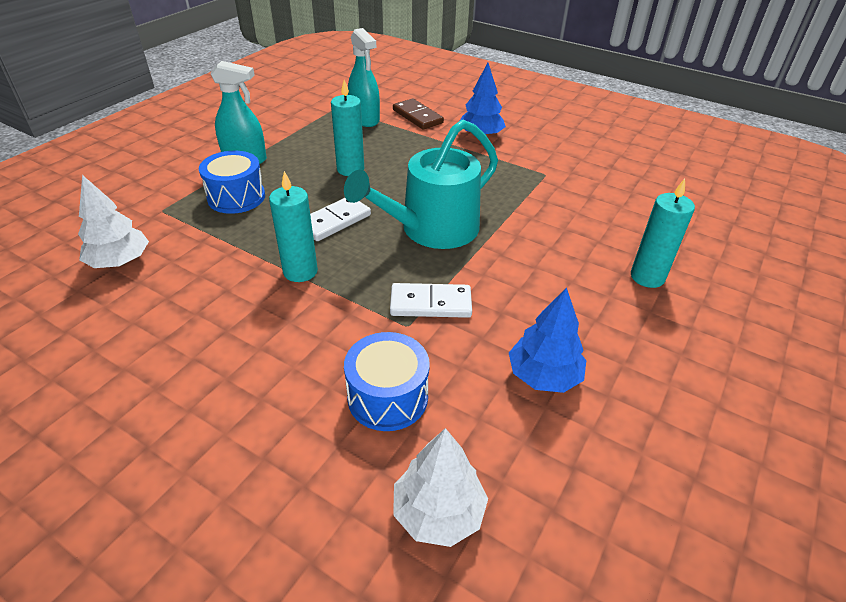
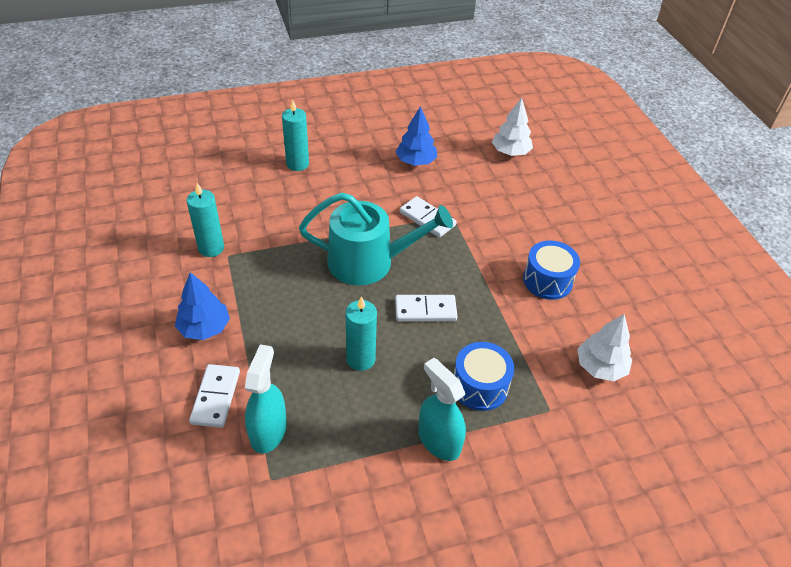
camera: 140 degrees left, 5 degrees up
turquoise candle [269,171,318,282] -> turquoise candle moved to [187,183,224,257]
blue drum [344,332,430,431] -> blue drum moved to [523,241,580,300]
brown domino [393,98,444,129] -> white domino [189,364,240,428]

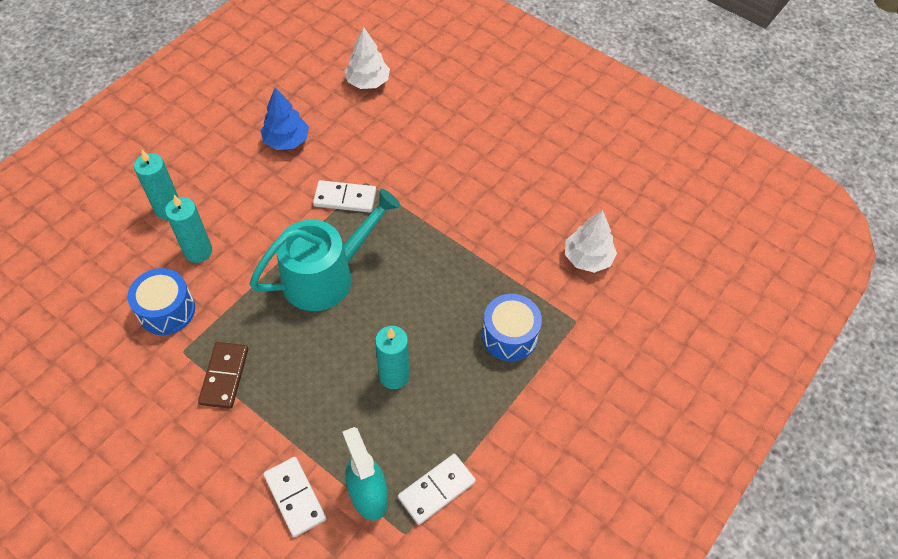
camera: 35 degrees left, 10 degrees up
blue tree [175,272,230,340] -> none
turquoise candle [187,183,224,257] -> turquoise candle moved to [165,195,212,263]
white domino [395,295,458,322] -> white domino moved to [398,454,476,525]
turquoise spray bottle [418,358,466,461] -> none
blue drum [523,241,580,300] -> blue drum moved to [128,268,195,335]
none -> brown domino [198,342,248,409]

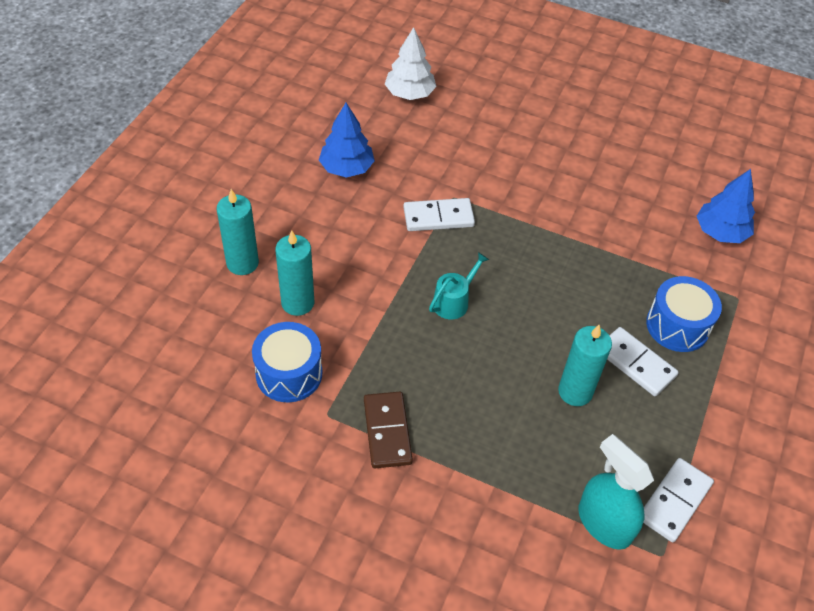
camera: 15 degrees left, 5 degrees down
turquoise watering can [249,189,401,311] -> turquoise watering can [429,252,489,319], size x0.44
white domino [263,457,326,537] -> white domino moved to [607,327,679,396]
white tree [565,210,617,273] -> blue tree [697,169,755,243]

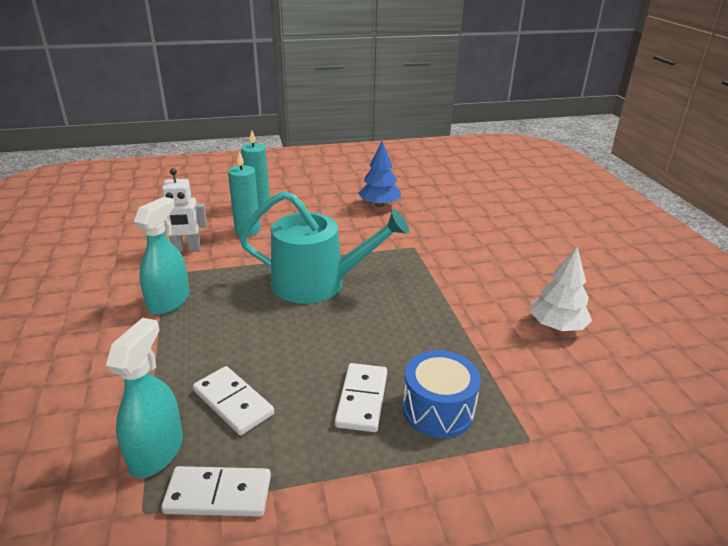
camera: 55 degrees right, 20 degrees down
blue drum [252,322,322,402] -> white robot [162,168,207,252]
brown domino [364,392,413,468] -> turquoise spray bottle [134,197,190,315]
white tree [385,27,437,100] -> white tree moved to [530,247,592,331]
white domino [403,198,475,231] -> white domino moved to [193,366,274,435]
turquoise watering can [429,252,489,319] -> turquoise watering can [239,191,409,304], size x2.26
turquoise candle [558,325,612,406] -> none
blue tree [697,169,755,243] -> none

